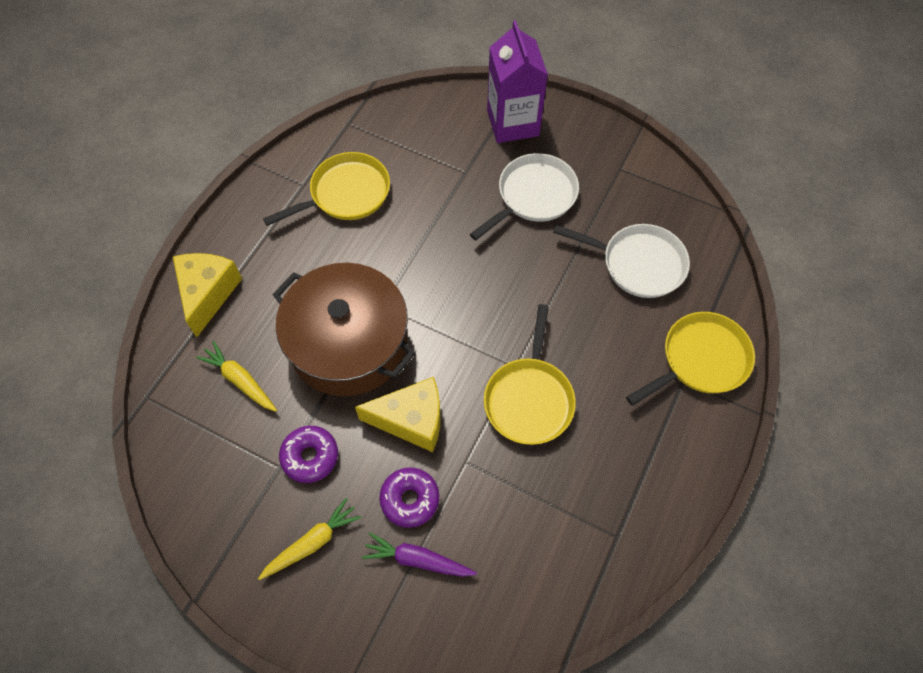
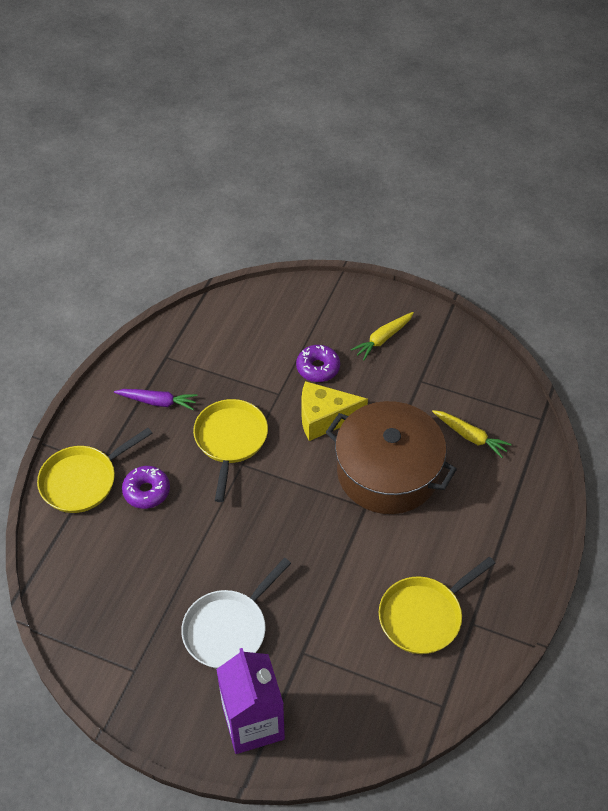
camera: 175 degrees right, 10 degrees down
yellow cheese [173,253,242,337] -> none
purple donut [279,426,338,483] -> purple donut moved to [122,466,170,509]
purple carrot [362,532,477,577] -> purple carrot moved to [114,389,198,410]
white pan [553,224,690,298] -> none

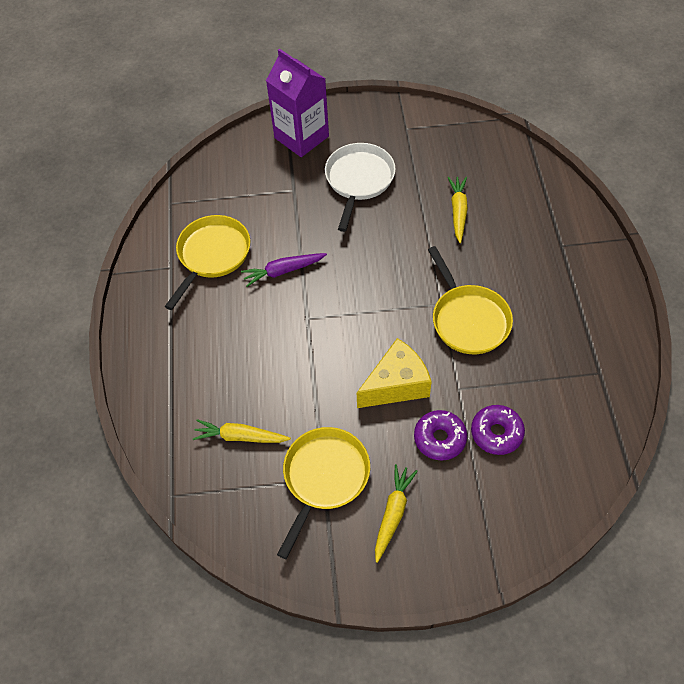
camera: 155 degrees right, 5 degrees up
yellow pan [37,428,152,513] -> yellow pan moved to [277,427,370,559]
purple carrot [114,389,198,410] -> purple carrot moved to [241,253,327,287]
purple donut [122,466,170,509] -> purple donut moved to [471,405,525,455]
brown pot [325,401,457,514] -> none
none -> yellow carrot [448,177,468,243]

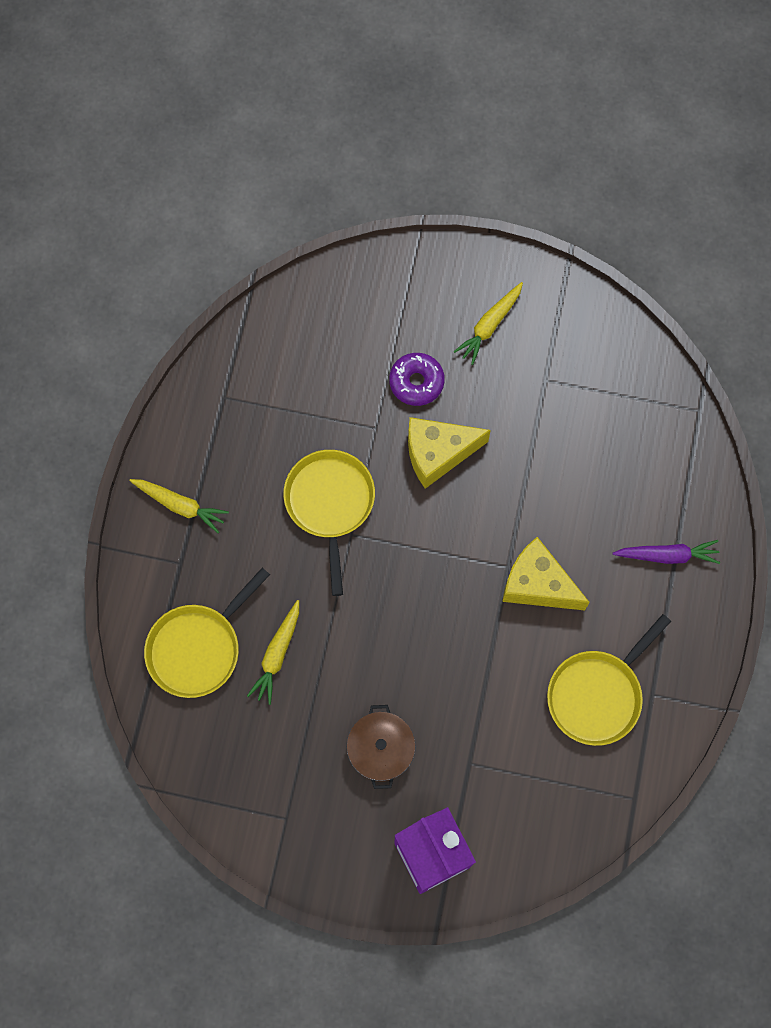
camera: 165 degrees left, 15 degrees up
yellow carrot [193,419,291,443] -> yellow carrot moved to [129,479,229,533]
purple carrot [241,253,327,287] -> purple carrot moved to [613,540,720,564]
yellow pan [277,427,370,559] -> yellow pan moved to [144,568,270,698]
white pan [325,143,396,232] -> brown pot [347,705,416,789]
purple donut [471,405,525,455] -> none
none -> yellow cheese [502,537,590,610]

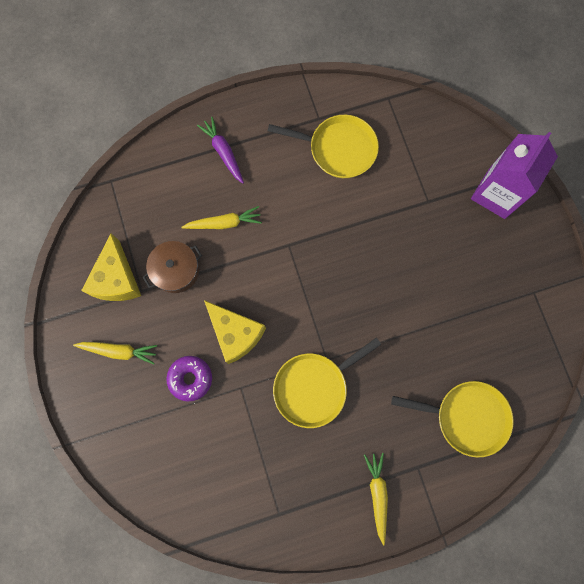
camera: 120 degrees left, 5 degrees up
yellow carrot [247,600,299,705] -> yellow carrot moved to [182,206,262,229]
brown pot [347,705,416,789] -> brown pot moved to [143,241,202,293]
yellow cheese [502,537,590,610] -> yellow cheese moved to [81,233,141,301]

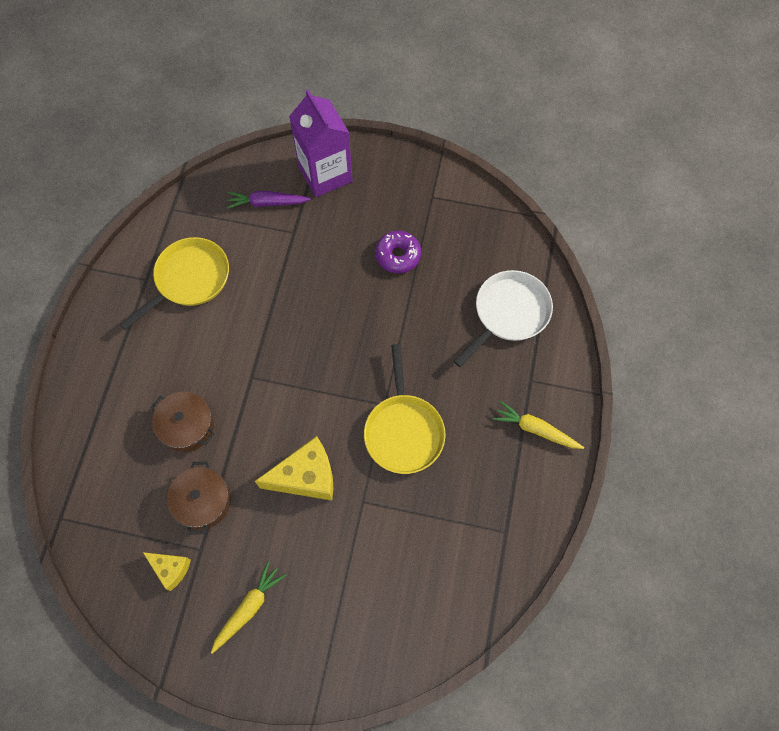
camera: 60 degrees left, 10 degrees down
yellow cheese [81,233,141,301] -> yellow cheese [143,552,191,591], size x0.57
purple donut [166,356,212,401] -> purple donut moved to [375,231,421,273]
yellow carrot [182,206,262,229] -> brown pot [151,392,214,452]
purple carrot [197,117,244,184] -> purple carrot moved to [227,191,311,209]
yellow pan [391,381,514,458] -> white pan [454,270,553,367]

